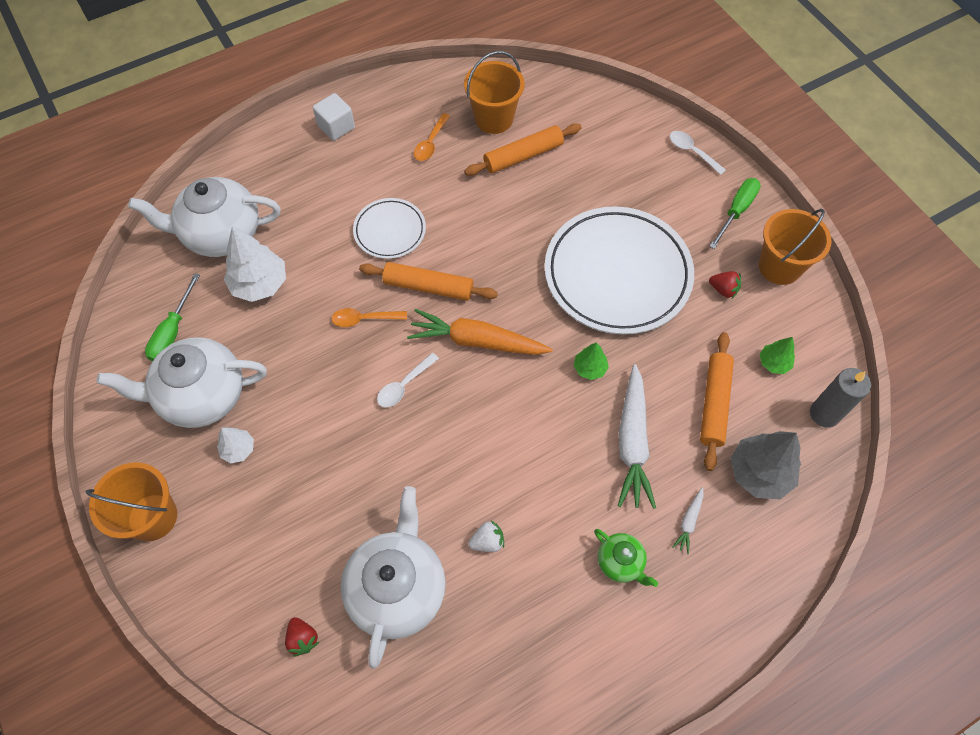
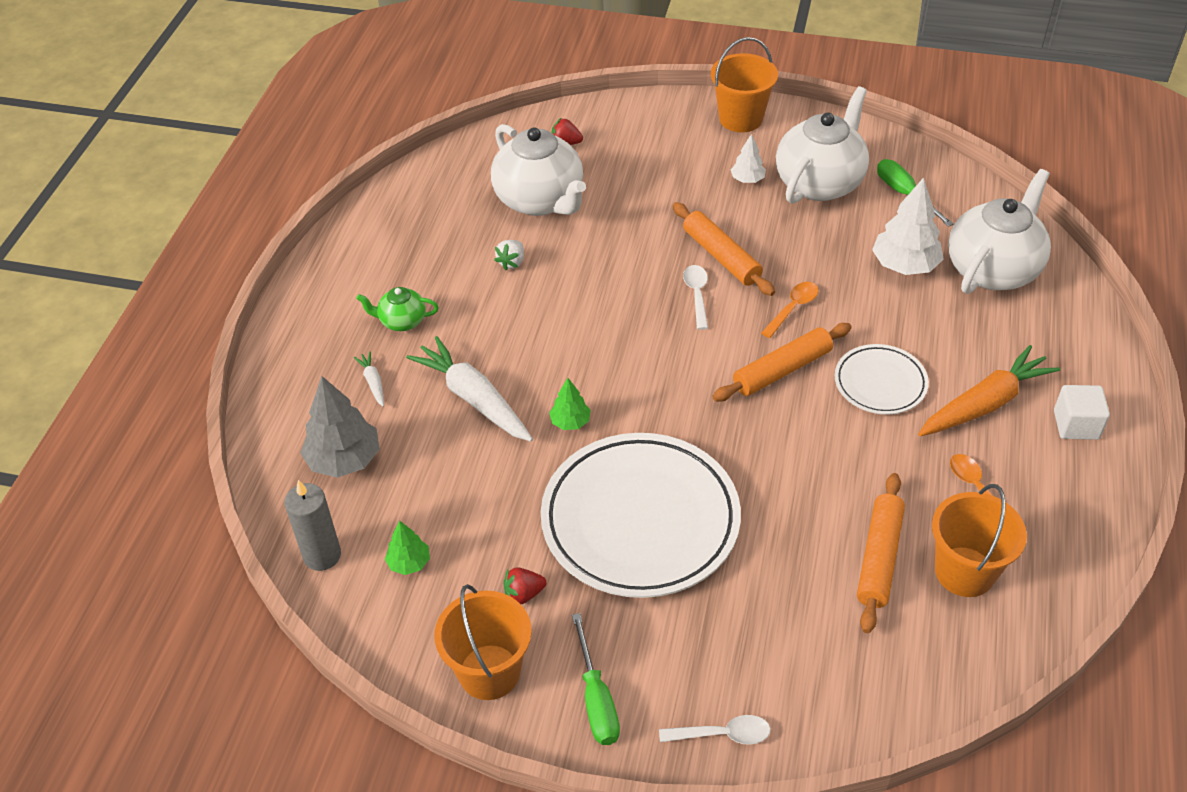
camera: 135 degrees right, 15 degrees down
orange carrot [407,309,553,355] -> orange carrot moved to [918,345,1061,436]
orange rolling pin [700,332,734,471] -> orange rolling pin moved to [673,202,775,296]

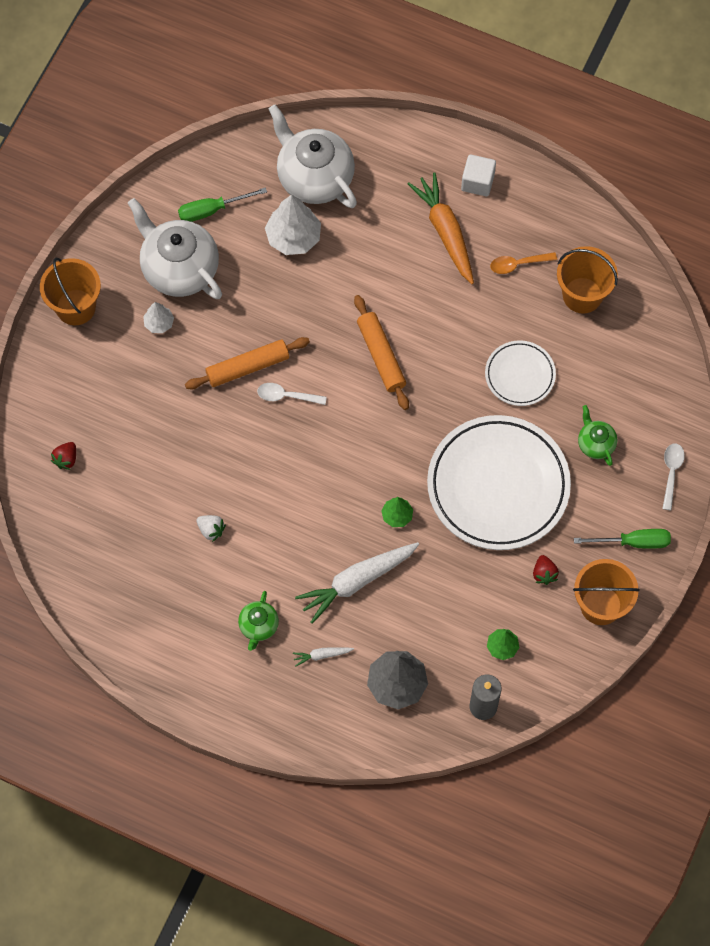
camera: 80 degrees left, 20 degrees up
white teapot [491,124,586,216] -> none
orange spoon [761,282,818,338] -> none
white plate [835,344,929,414] -> white plate moved to [485,340,556,406]
orange rolling pin [857,473,905,633] -> none
none -> green teapot [578,405,617,466]

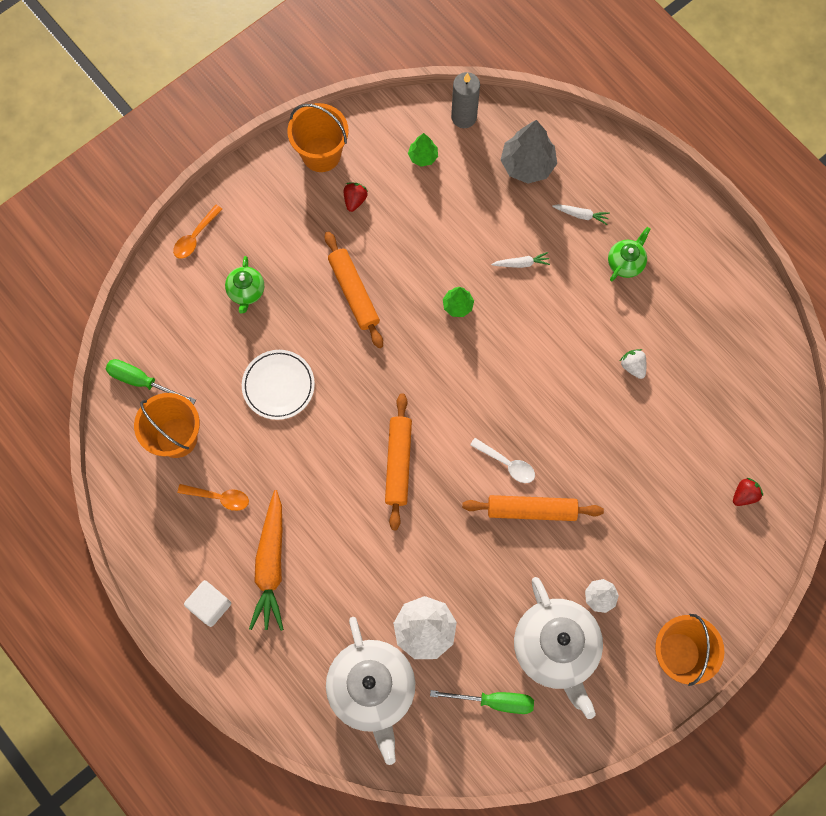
camera: 155 degrees left, 5 degrees up
white carrot [295,542,419,624] -> white carrot [491,252,550,268], size x0.45
white plate [427,415,571,550] -> orange rolling pin [325,231,383,348]
green screwdriver [574,529,671,549] -> green screwdriver moved to [106,359,196,405]
white spoon [662,443,685,510] -> orange spoon [173,204,222,259]

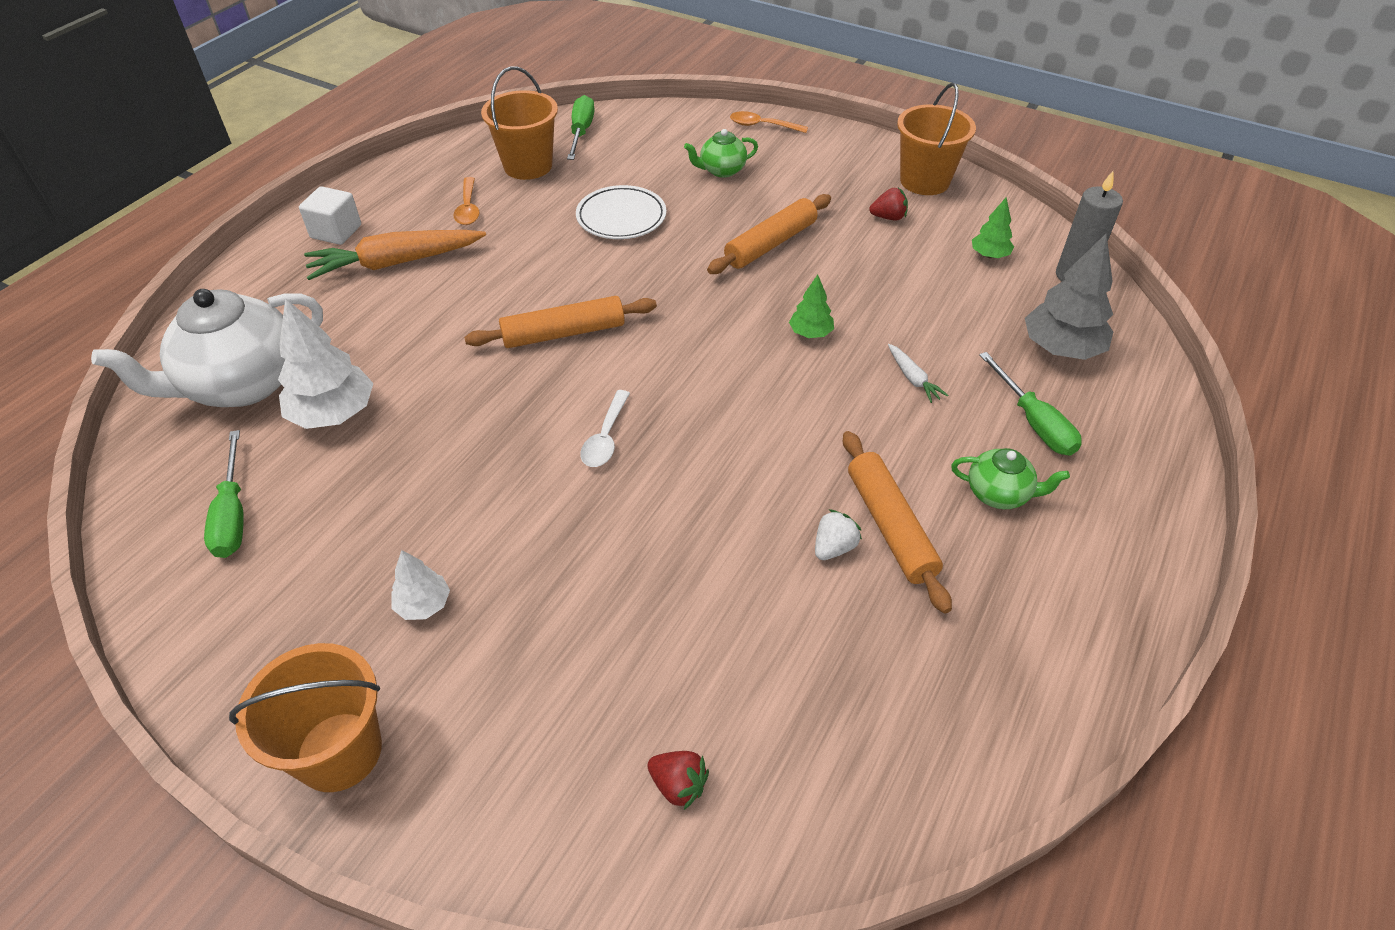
camera: 70 degrees right, 25 degrees down
orange rolling pin [462,495,604,521] -> orange rolling pin moved to [843,431,952,614]
white teapot [514,577,603,719] -> none
white carrot [552,204,610,225] -> green screwdriver [979,352,1082,456]

